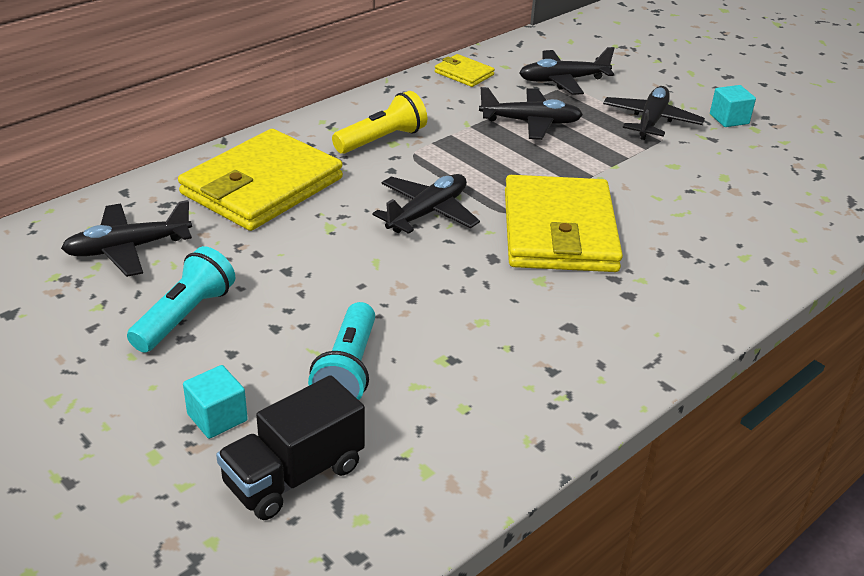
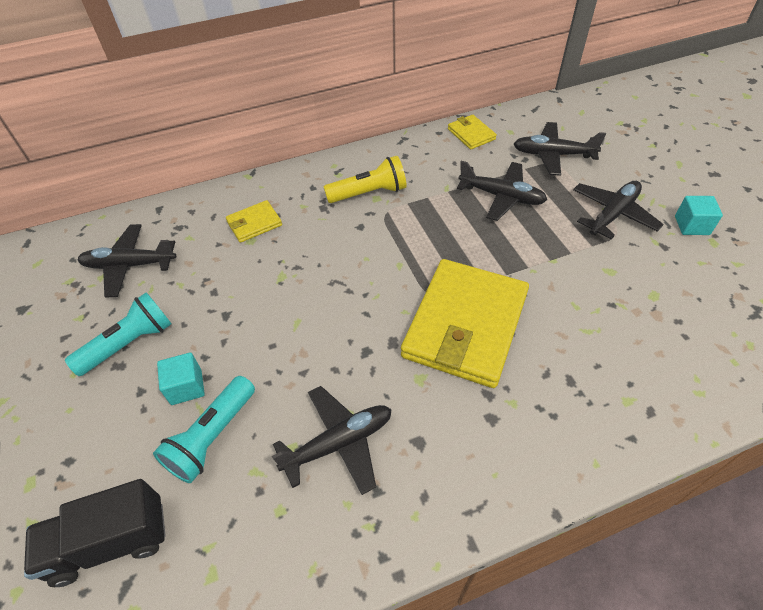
camera: 25 degrees right, 15 degrees up
yellow wallet [178,129,343,231] -> yellow wallet [226,200,282,243], size x0.44
turquoise cube [183,365,248,439] -> turquoise cube moved to [157,352,205,405]
black plane [373,174,480,234] -> black plane moved to [272,386,392,495]

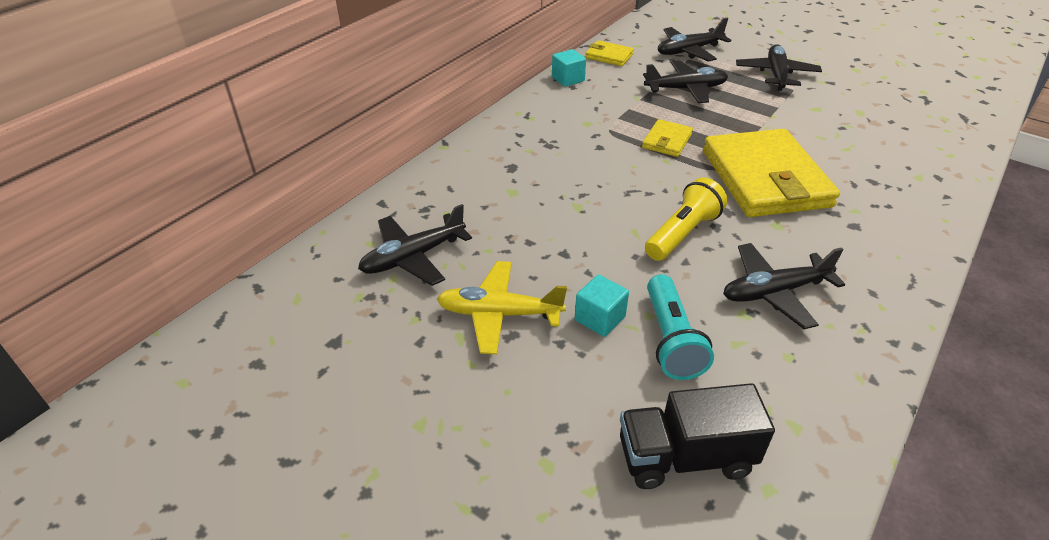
camera: 35 degrees left, 10 degrees down
black truck [24,479,166,587] -> black truck turned 45 degrees clockwise [620,383,775,489]
turquoise flashlight [65,292,172,376] -> yellow plane [437,261,567,355]
yellow wallet [226,200,282,243] -> yellow wallet moved to [642,119,693,157]
black plane [272,386,392,495] -> black plane turned 135 degrees counterclockwise [723,243,845,329]
yellow flashlight [324,156,406,203] -> yellow flashlight moved to [645,177,728,261]
turquoise cube [675,196,723,235] -> turquoise cube moved to [552,49,586,87]

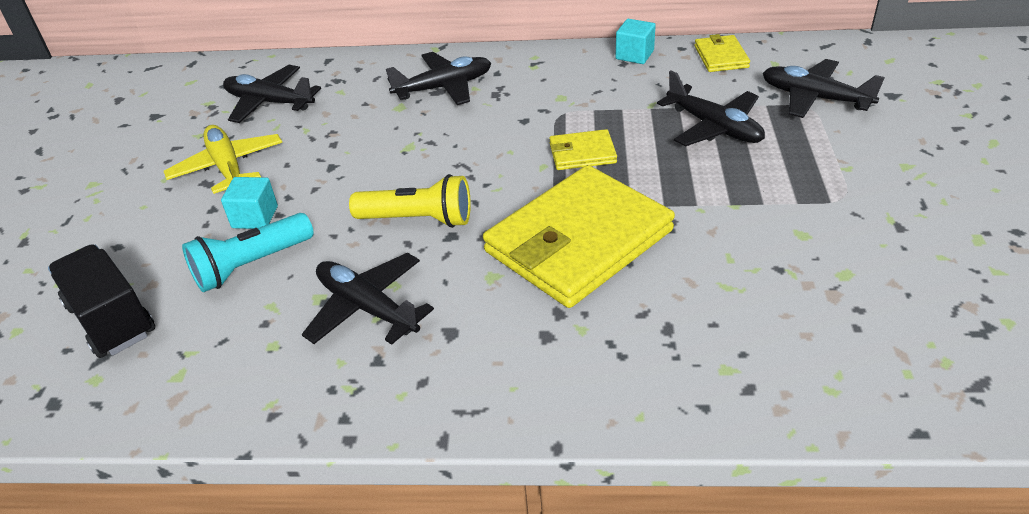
camera: 60 degrees right, 0 degrees up
black plane [736,44,822,91] -> black plane moved to [386,52,491,105]

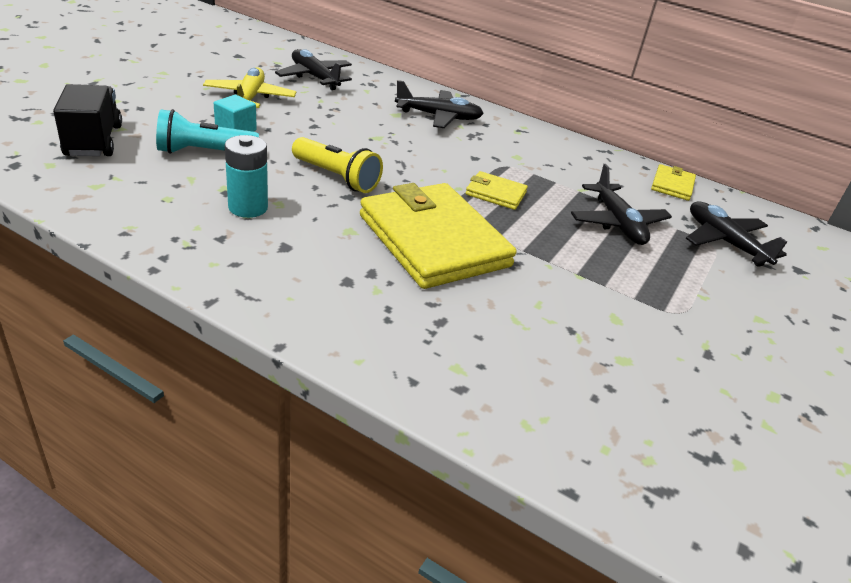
camera: 20 degrees right, 5 degrees down
black plane [302,253,434,345] -> turquoise battery [225,135,268,218]
yellow wallet [483,165,675,308] -> yellow wallet turned 75 degrees clockwise [360,183,517,289]
turquoise cube [615,19,656,64] -> none

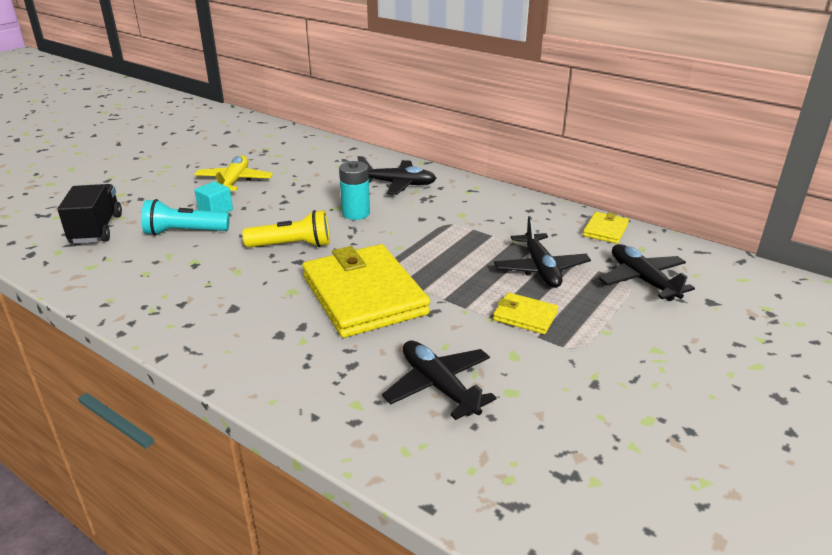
camera: 10 degrees right, 5 degrees down
turquoise battery [225,135,268,218] -> turquoise battery moved to [339,161,370,220]
black plane [275,49,352,90] -> black plane moved to [382,340,497,420]
yellow flashlight [292,137,383,193] -> yellow flashlight turned 45 degrees counterclockwise [242,210,330,247]
yellow wallet [466,171,528,210] -> yellow wallet moved to [493,292,558,334]

